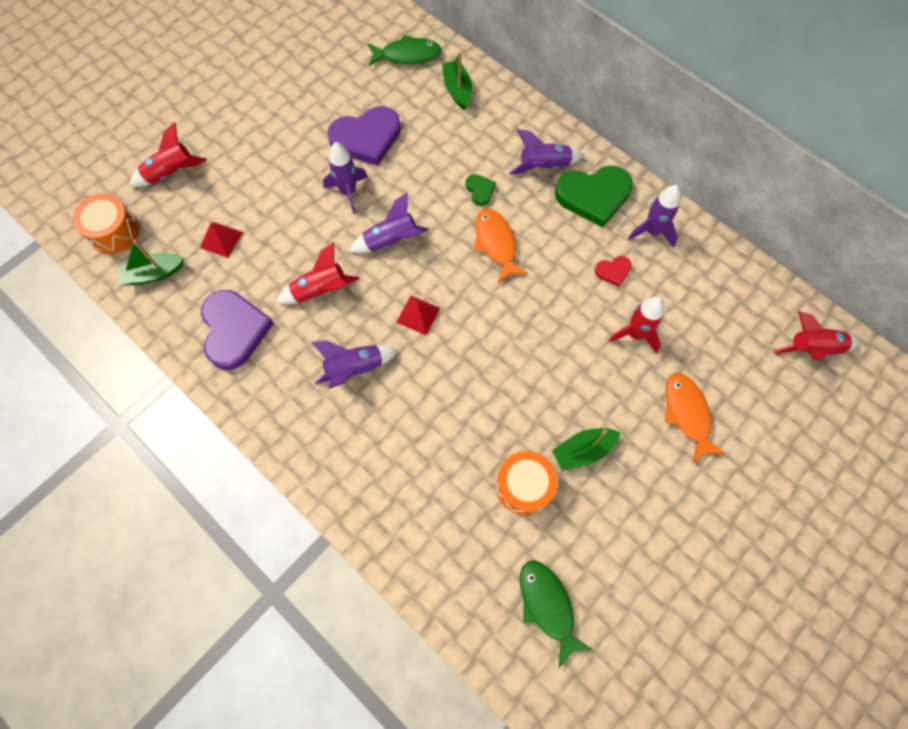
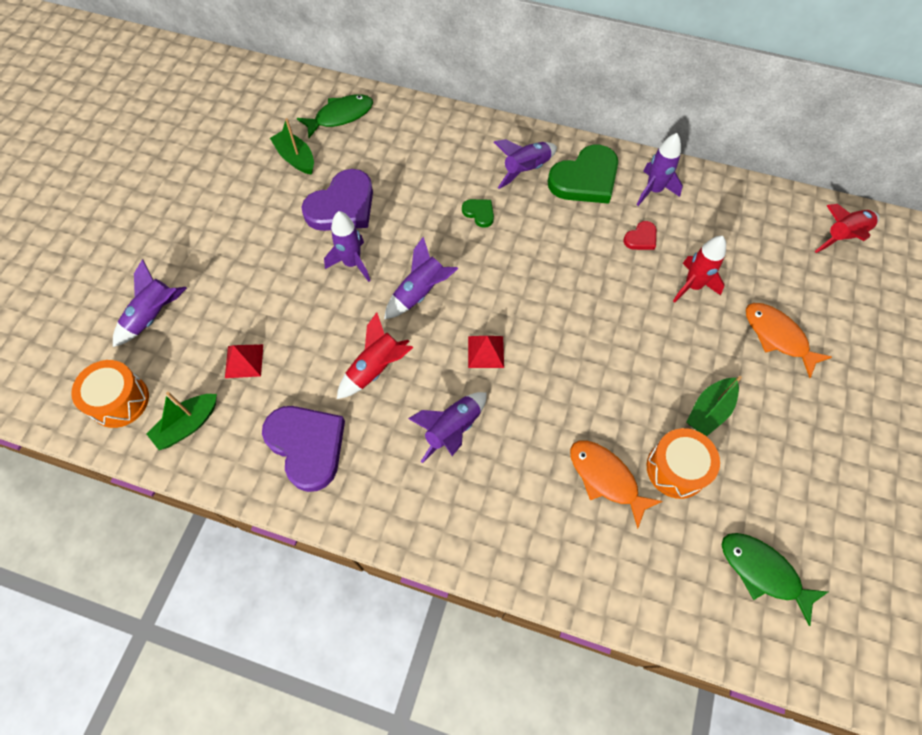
camera: 25 degrees left, 5 degrees down
red rocket [129,122,207,187] -> purple rocket [113,259,187,347]
green boat [442,52,472,110] -> green boat moved to [270,118,314,175]
orange fish [474,209,528,283] -> orange fish moved to [570,441,663,529]

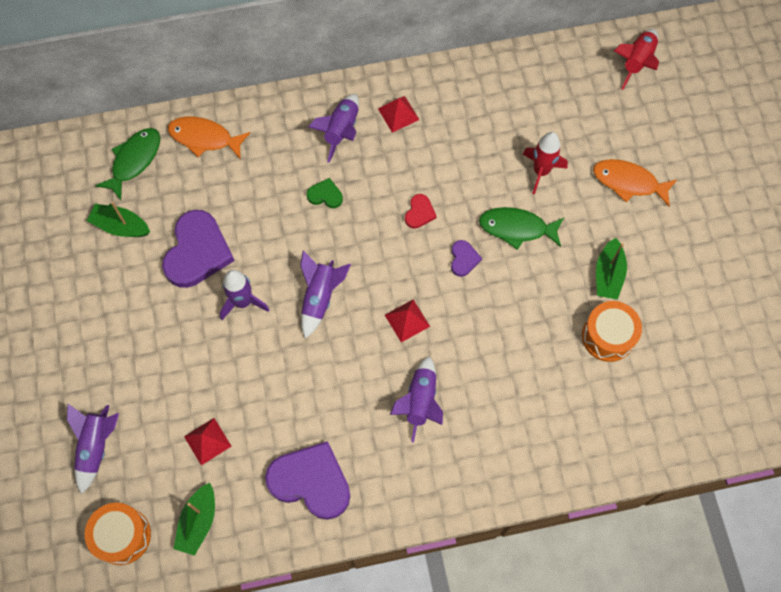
camera: 30 degrees left, 5 degrees up
red rocket [337,312,414,399] -> none
green heart [548,145,618,204] -> red pyramid [378,96,419,133]
orange fish [570,441,663,529] -> orange fish moved to [168,116,250,160]
red heart [623,221,656,250] -> red heart moved to [405,194,437,229]
purple rocket [637,133,683,206] -> none
green fish [722,533,828,626] -> green fish moved to [479,207,564,250]
none -> purple heart [451,240,482,277]

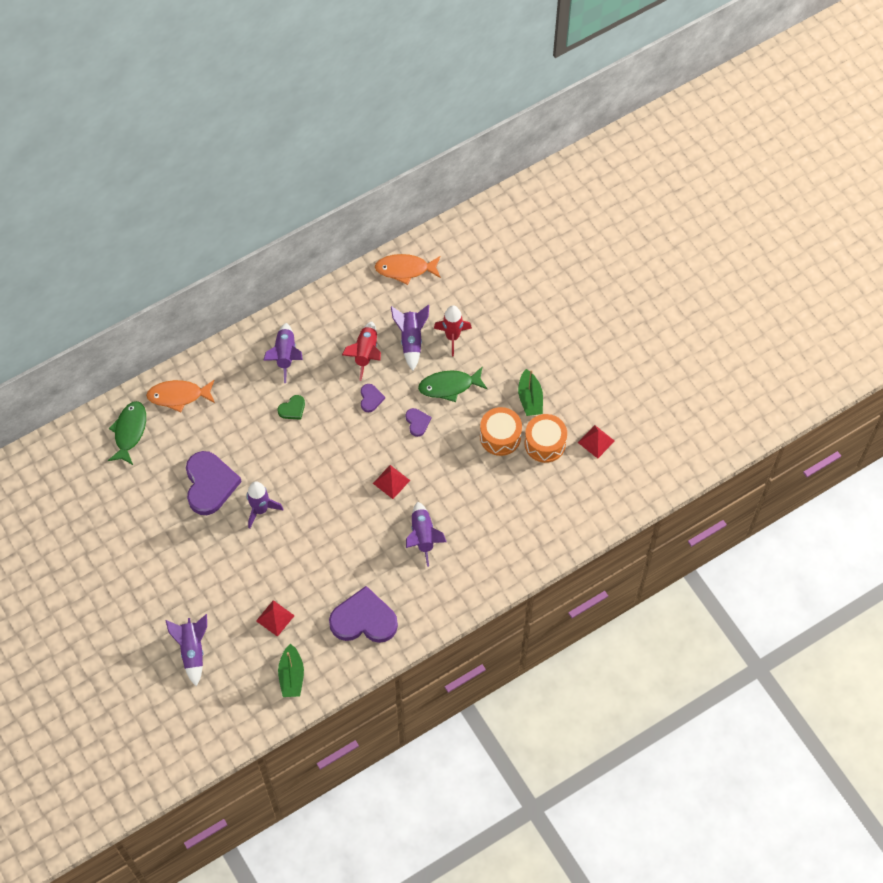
camera: 20 degrees left, 5 degrees down
orange drum [85,503,151,565] -> orange drum moved to [480,407,522,456]
green boat [87,202,150,237] -> none
purple rocket [300,251,351,339] -> purple rocket moved to [391,305,429,371]
green heart [307,178,343,208] -> green heart turned 150 degrees clockwise [277,395,305,420]
red pyramid [378,96,419,133] -> red pyramid moved to [578,425,615,459]
red heart [405,194,437,229] -> purple heart [361,384,385,412]
orange fish [593,159,677,207] -> orange fish moved to [375,254,441,285]
red rocket [614,29,659,90] -> red rocket moved to [342,321,381,381]

